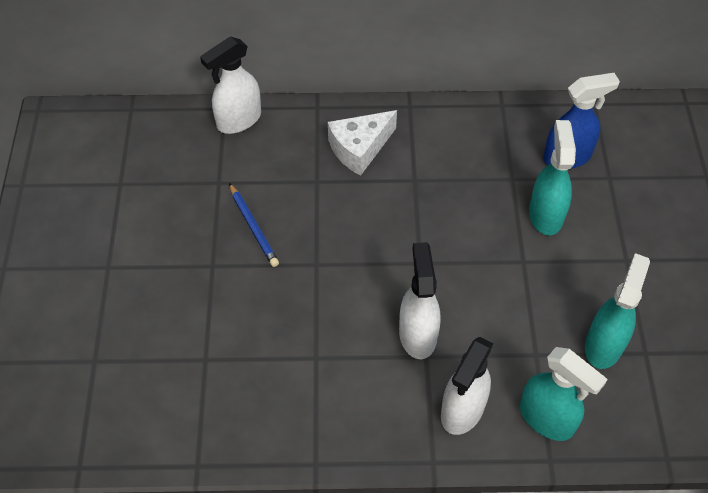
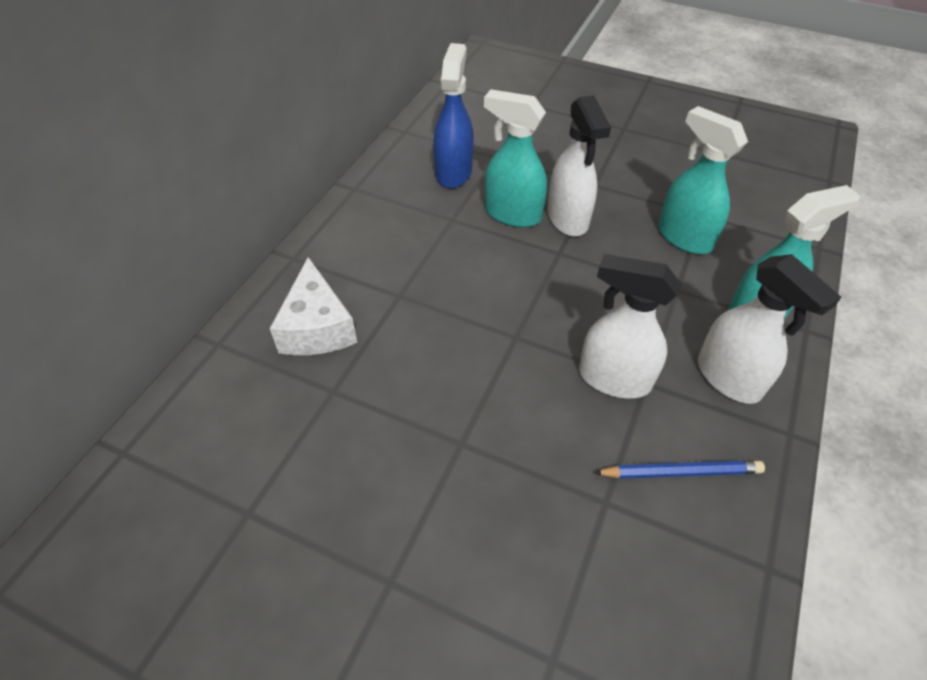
camera: 65 degrees left, 5 degrees down
white spray bottle [200,37,261,134] -> white spray bottle moved to [547,95,611,236]
blue pencil [229,183,279,267] -> blue pencil moved to [593,460,765,479]

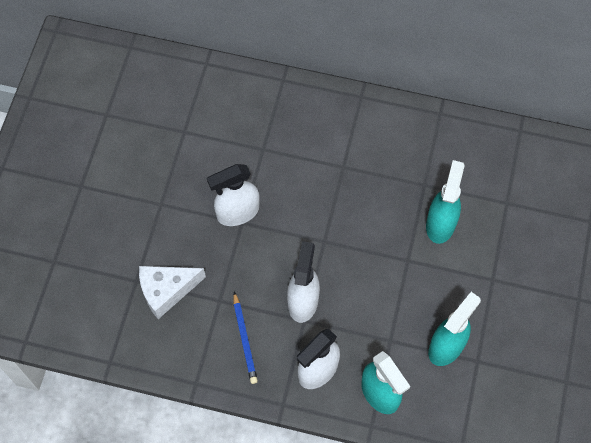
camera: 80 degrees right, 15 degrees up
white cheese [270,257,357,355] -> white cheese moved to [139,266,206,319]
blue spray bottle [433,43,474,188] -> none
white spray bottle [547,95,611,236] -> white spray bottle moved to [207,164,260,226]

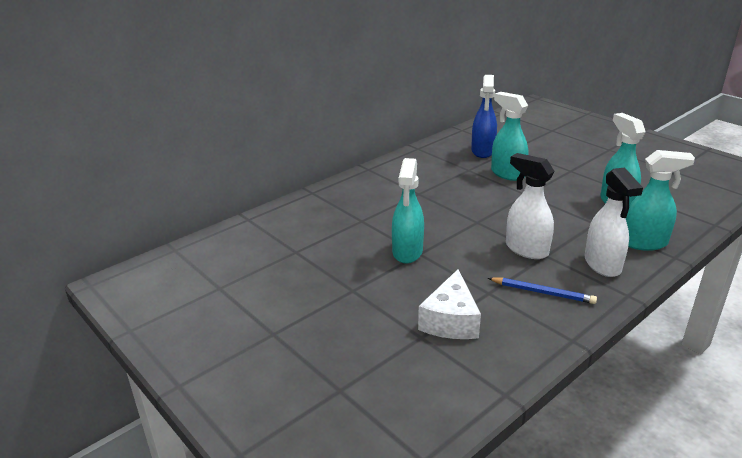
camera: 55 degrees left, 35 degrees down
white spray bottle [207,164,260,226] -> turquoise spray bottle [392,158,424,264]
none -> blue spray bottle [471,75,497,158]

